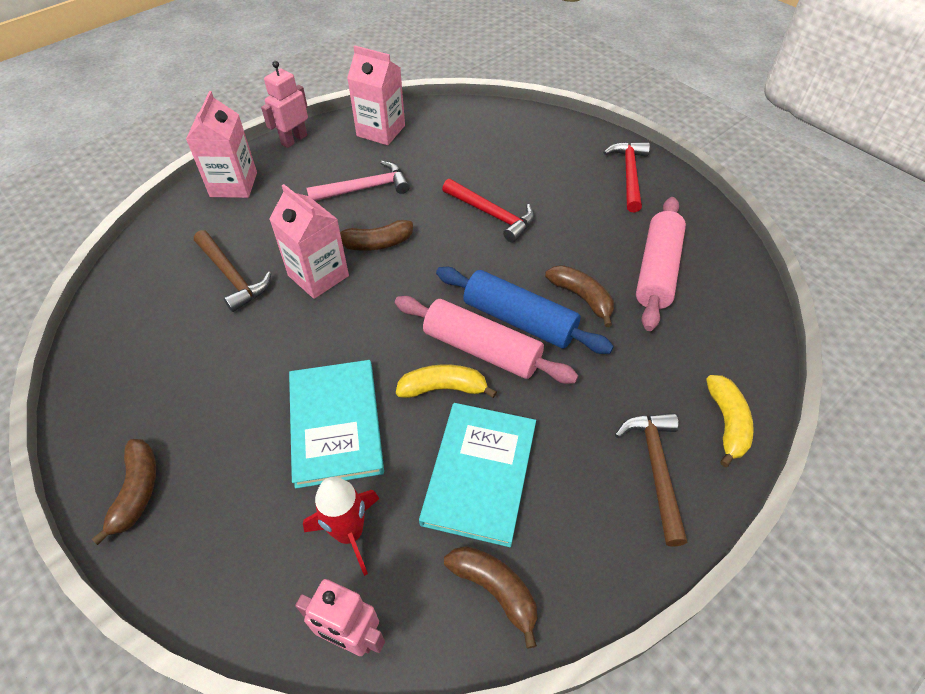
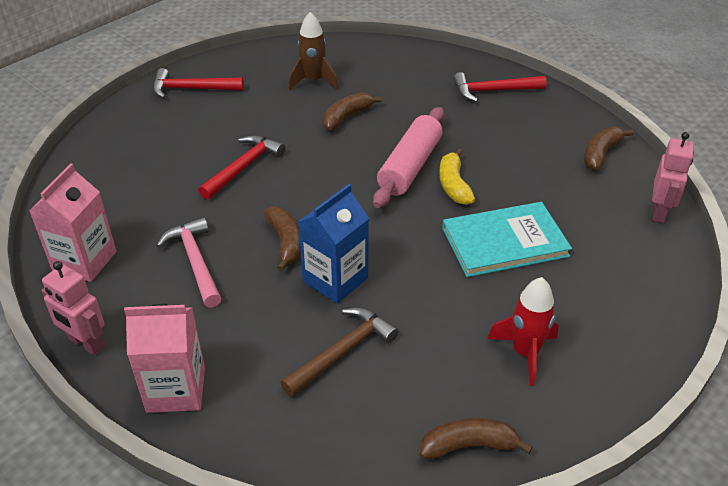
camera: 95 degrees left, 10 degrees down
brown banana [92,439,156,545] -> brown banana moved to [420,418,533,459]
pink carton [269,184,349,299] -> blue carton [298,184,369,304]
red rocket [303,477,379,576] -> red rocket moved to [487,277,559,386]
turquoise book [419,403,536,547] -> none
blue rolling pin [436,267,614,354] -> none
brown hammer [615,413,688,547] -> red hammer [453,72,547,102]
pink rolling pin [636,197,686,331] -> brown rocket [288,12,338,90]
yellow banana [706,375,754,467] -> none

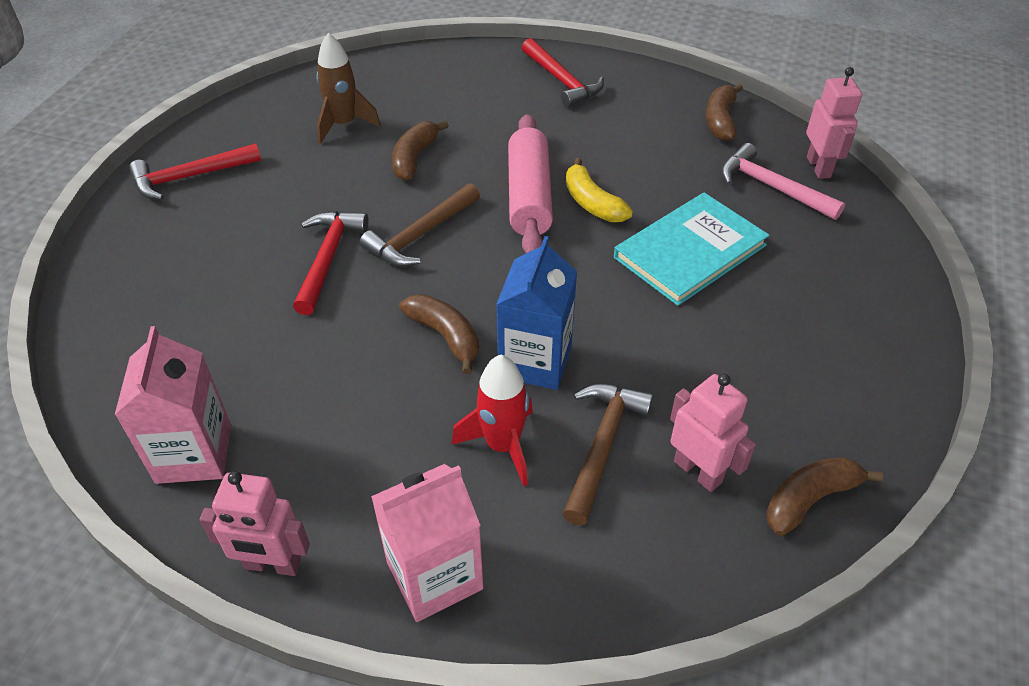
camera: 25 degrees left, 5 degrees up
pink hammer [156,217,221,308] -> pink hammer moved to [721,143,845,220]
red hammer [453,72,547,102] -> red hammer turned 90 degrees counterclockwise [522,38,604,108]
red rocket [487,277,559,386] -> red rocket moved to [451,355,533,486]
none -> brown hammer [360,183,480,267]
none -> pink robot [670,374,756,492]

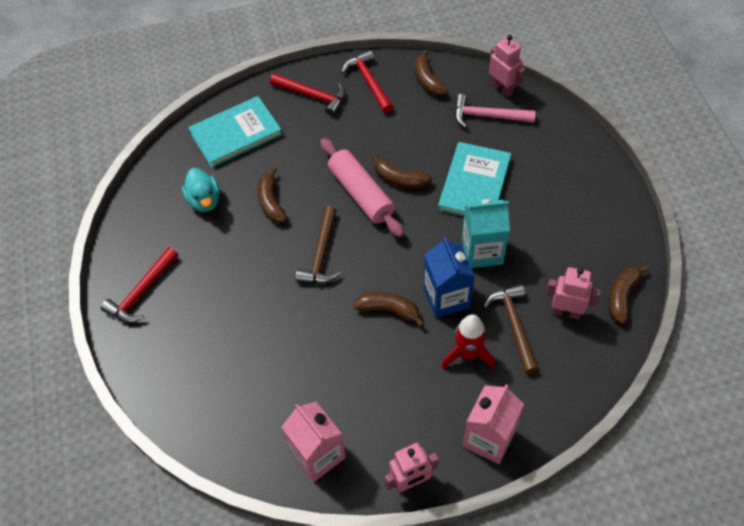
camera: 30 degrees left, 10 degrees up
red hammer [293,211,369,315] -> red hammer moved to [341,50,393,113]
brown rocket [316,33,381,144] -> turquoise duck [182,168,220,212]
yellow banana [566,158,633,222] -> brown banana [372,154,432,189]
none -> turquoise book [188,96,282,168]
none -> turquoise carton [462,199,510,268]

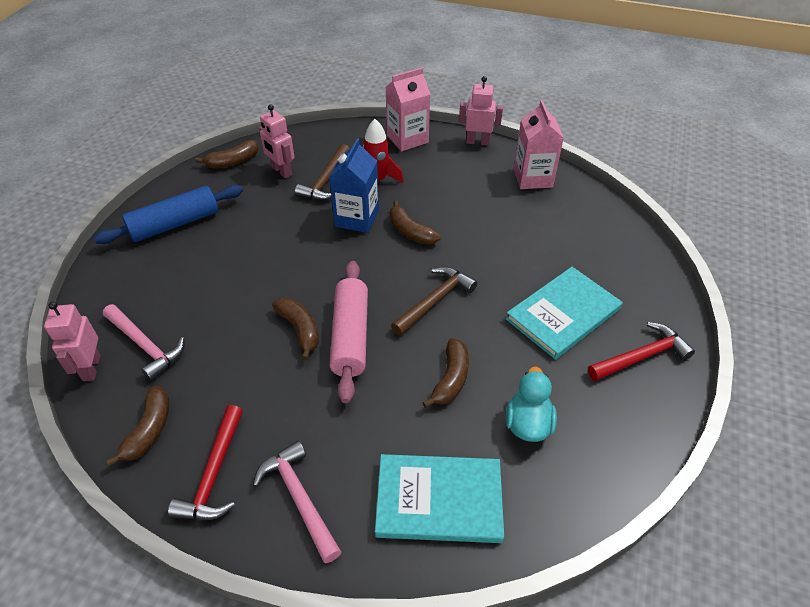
camera: 150 degrees left, 10 degrees down
red hammer [270,73,345,116] -> pink hammer [253,441,341,563]
turquoise book [438,142,511,216] -> turquoise book moved to [506,267,623,360]
turquoise carton [462,199,510,268] -> none
none -> blue rolling pin [94,185,243,244]

